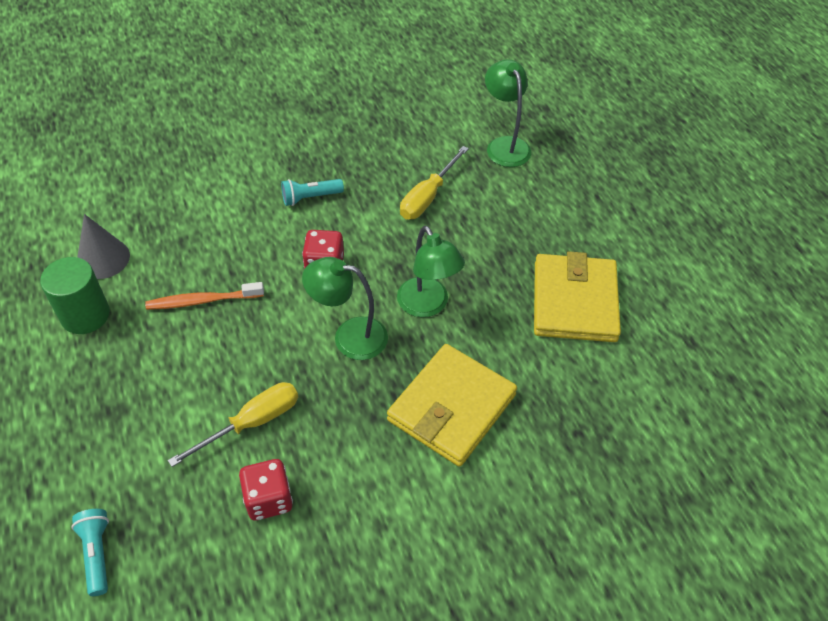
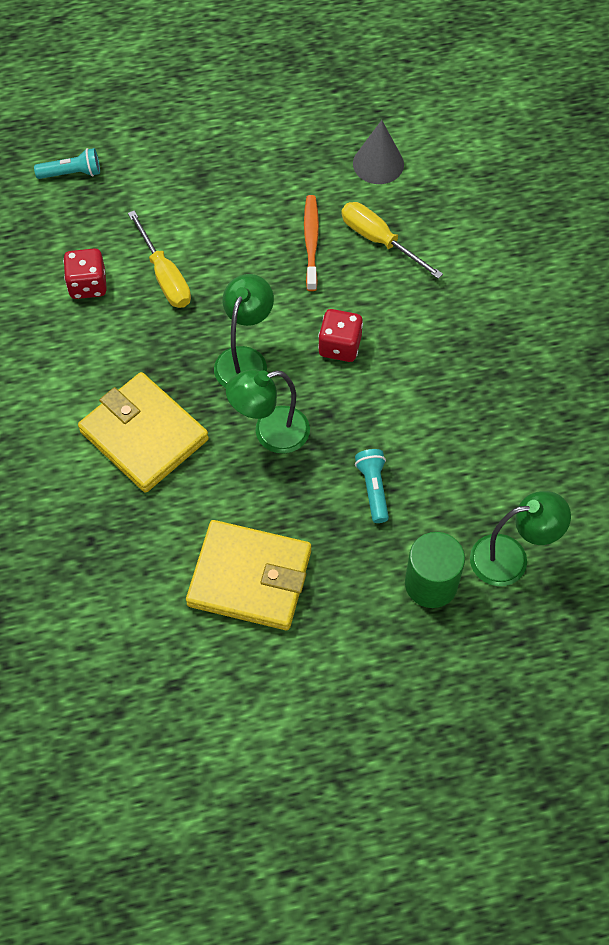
camera: 100 degrees right, 10 degrees up
green cylinder [40,257,110,334] -> green cylinder moved to [405,532,465,608]
turquoise flashlight [281,179,344,206] -> turquoise flashlight moved to [355,449,389,523]
yellow screwdriver [400,146,469,219] -> yellow screwdriver moved to [341,202,443,279]

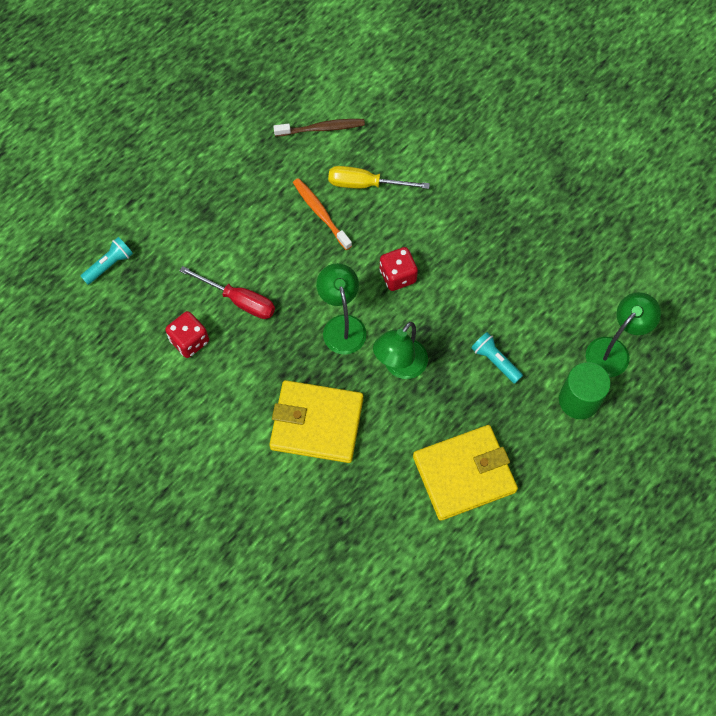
camera: 35 degrees left, 5 degrees up
yellow screwdriver [128,210,191,308] -> red screwdriver [180,266,275,319]
grey cone [353,120,404,184] -> brown toothbrush [273,119,365,136]

